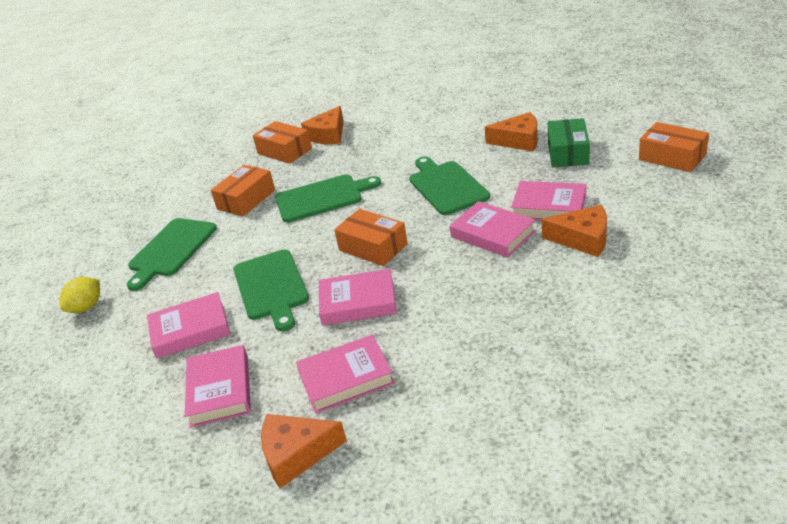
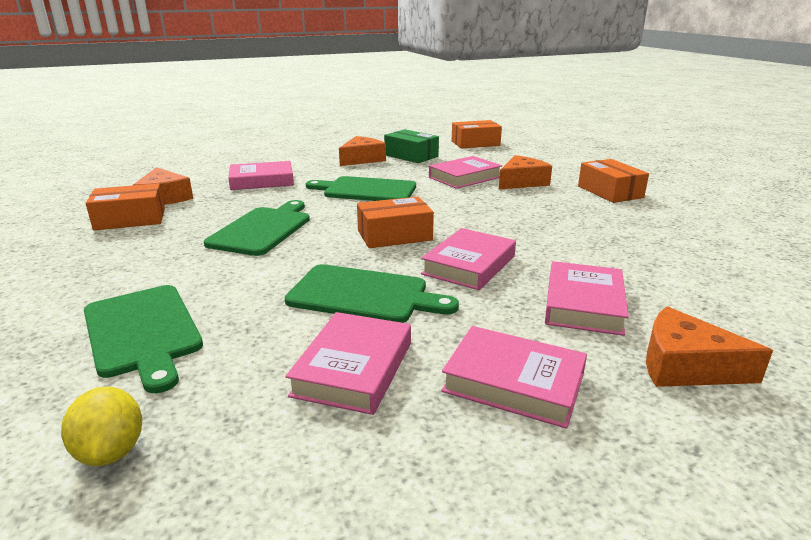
camera: 60 degrees left, 10 degrees down
orange box [211,165,275,216] -> orange box moved to [578,159,649,203]
orange cheese [261,414,347,489] -> orange cheese turned 90 degrees clockwise [646,306,773,387]
pink book [450,201,536,258] -> pink book moved to [228,161,294,190]

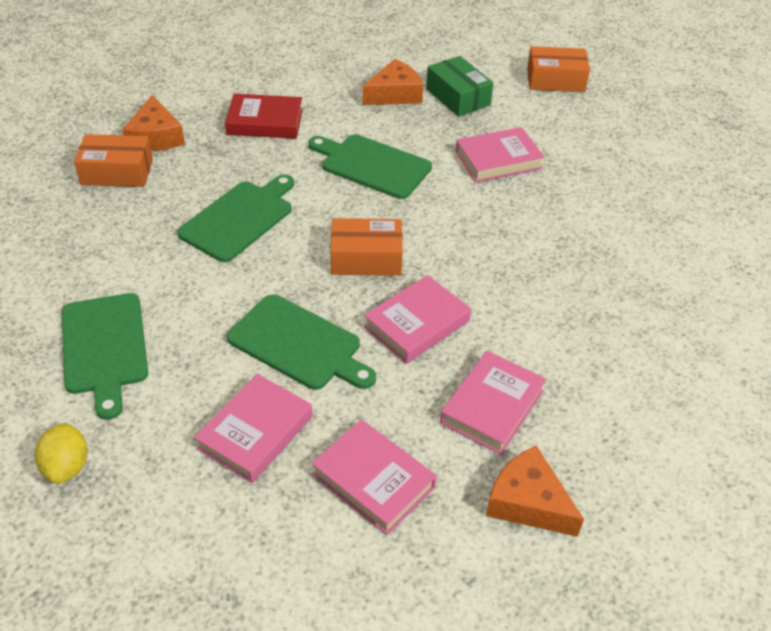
camera: 15 degrees right, 20 degrees up
pink book [228,161,294,190] -> red book [225,94,303,139]
orange cheese [499,155,552,190] -> none
orange box [578,159,649,203] -> none

